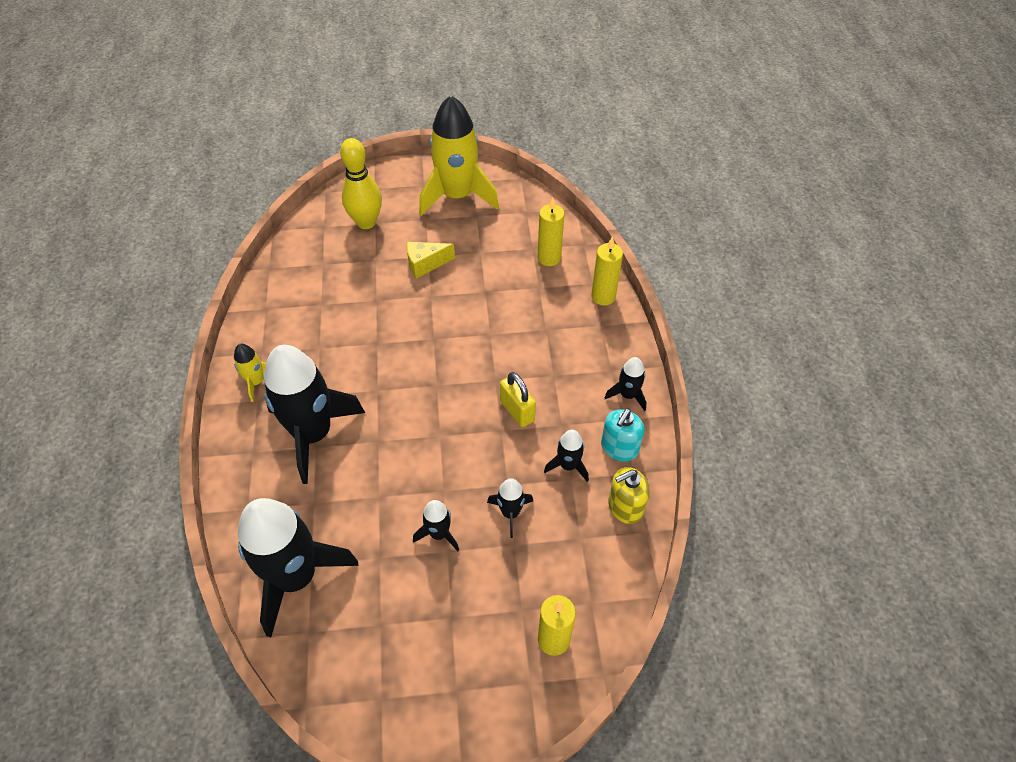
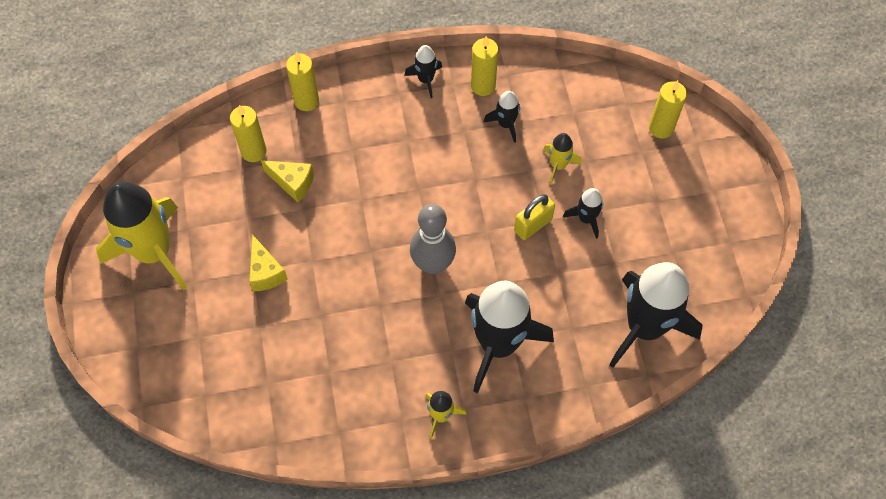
camera: 95 degrees left, 10 degrees up
yellow bowling pin [340,138,382,229] -> none
black rocket [487,478,533,538] -> yellow rocket [543,133,581,185]
yellow padlock [500,372,536,427] -> yellow padlock moved to [514,194,555,240]
turquoise soap dispenser [601,409,645,461] -> yellow candle [471,36,499,96]
yellow soap dispenser [608,467,650,524] -> none
none -> yellow cheese [261,160,314,202]
none -> grey bowling pin [410,204,456,274]

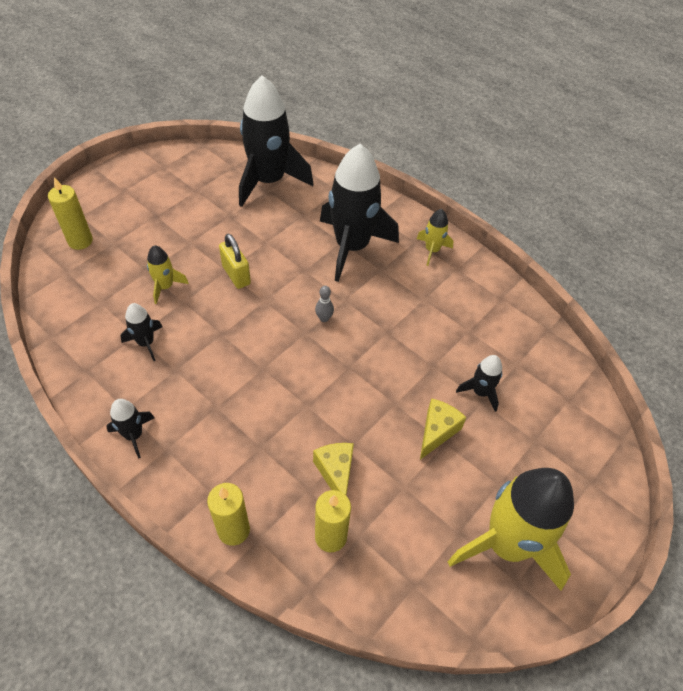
camera: 130 degrees left, 10 degrees down
grey bowling pin [410,204,456,274] -> grey bowling pin [315,286,334,322], size x0.43
yellow candle [471,36,499,96] -> none
yellow padlock [514,194,555,240] -> yellow padlock turned 45 degrees clockwise [219,234,251,289]
black rocket [563,188,603,239] -> black rocket moved to [456,355,502,412]

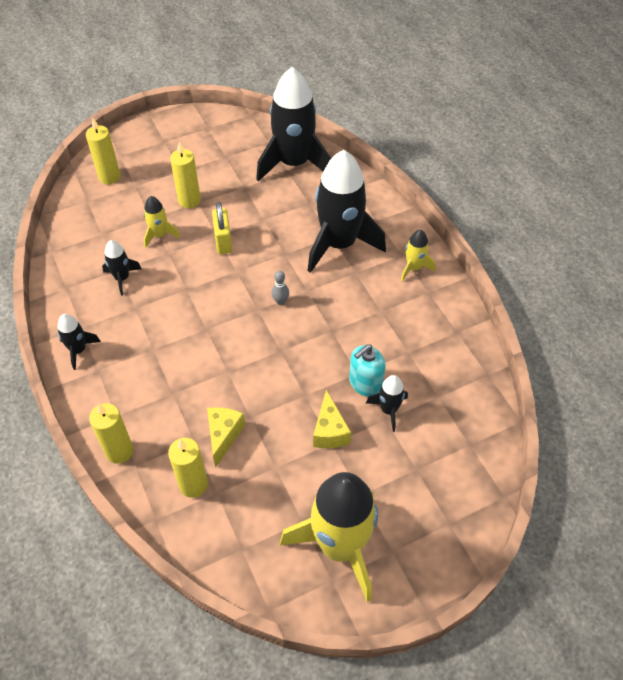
camera: 25 degrees right, 0 degrees up
yellow cheese [420,398,467,460] -> yellow cheese turned 120 degrees clockwise [313,390,351,448]
none -> yellow candle [170,142,201,208]
none -> turquoise soap dispenser [349,344,386,397]

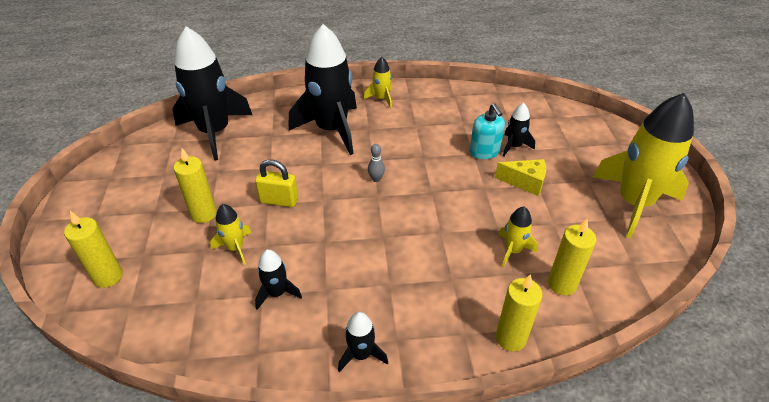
camera: 70 degrees left, 10 degrees down
yellow cheese [207,407,245,468] -> yellow rocket [498,207,538,267]

